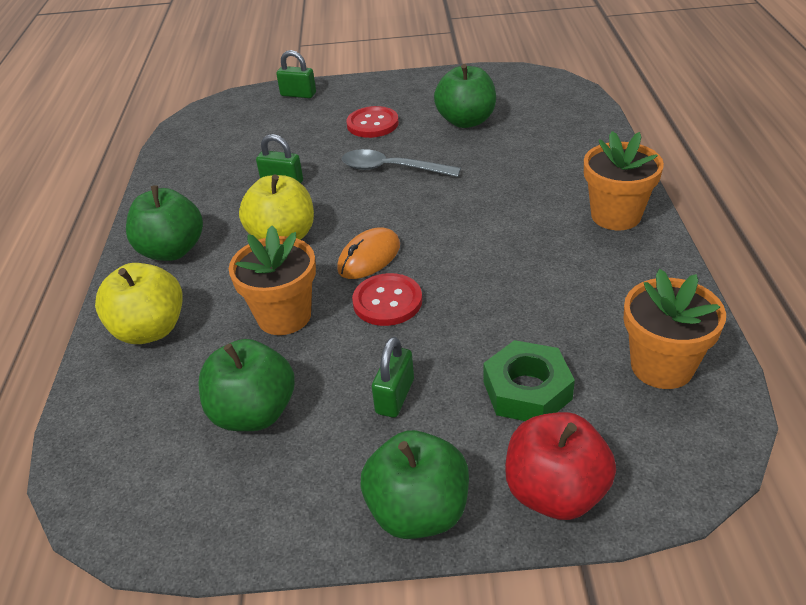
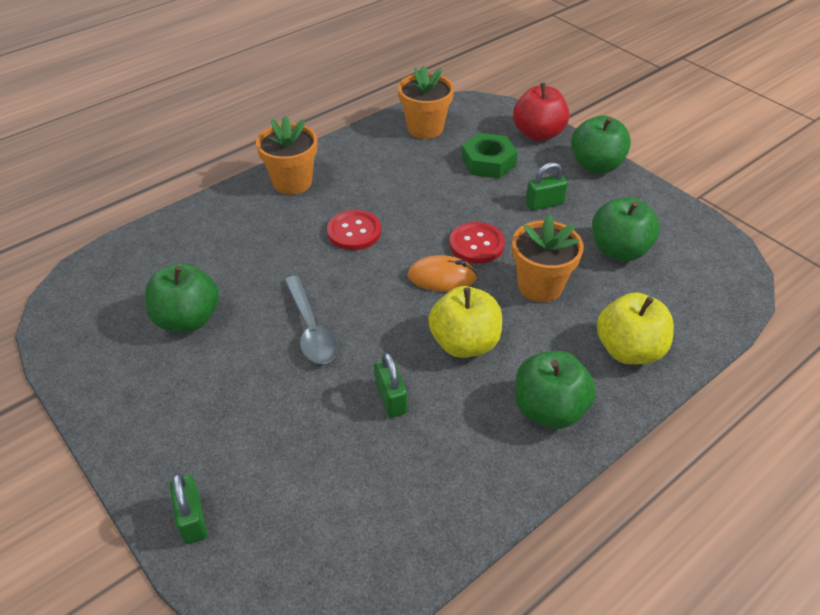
camera: 130 degrees left, 5 degrees up
red button [346,106,399,138] -> red button moved to [327,210,381,250]

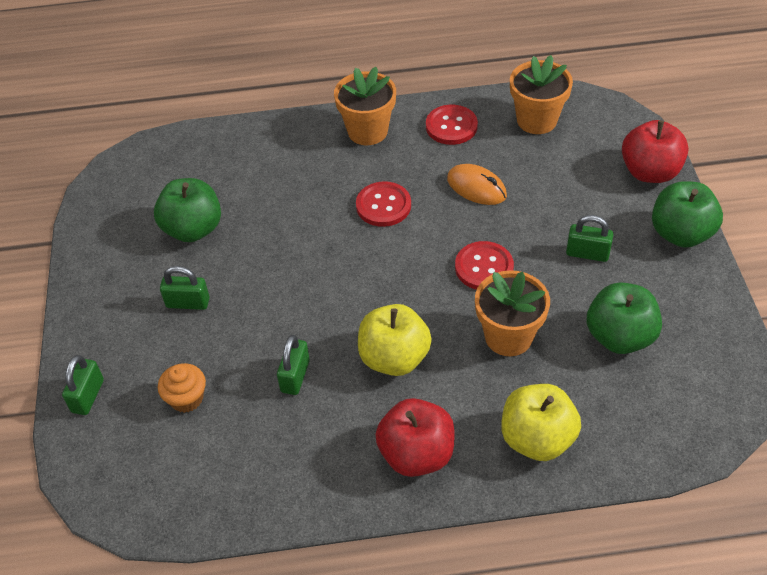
camera: 35 degrees right, 5 degrees up
grey spoon [284,276,338,364] -> none
orange mouse [407,255,477,291] -> orange mouse moved to [447,164,507,205]
green nut [461,133,518,178] -> none
green apple [515,351,596,429] -> red apple [375,398,455,477]
none -> orange cupcake [158,363,206,413]
none -> green padlock [160,266,210,310]
none -> red button [426,105,478,145]

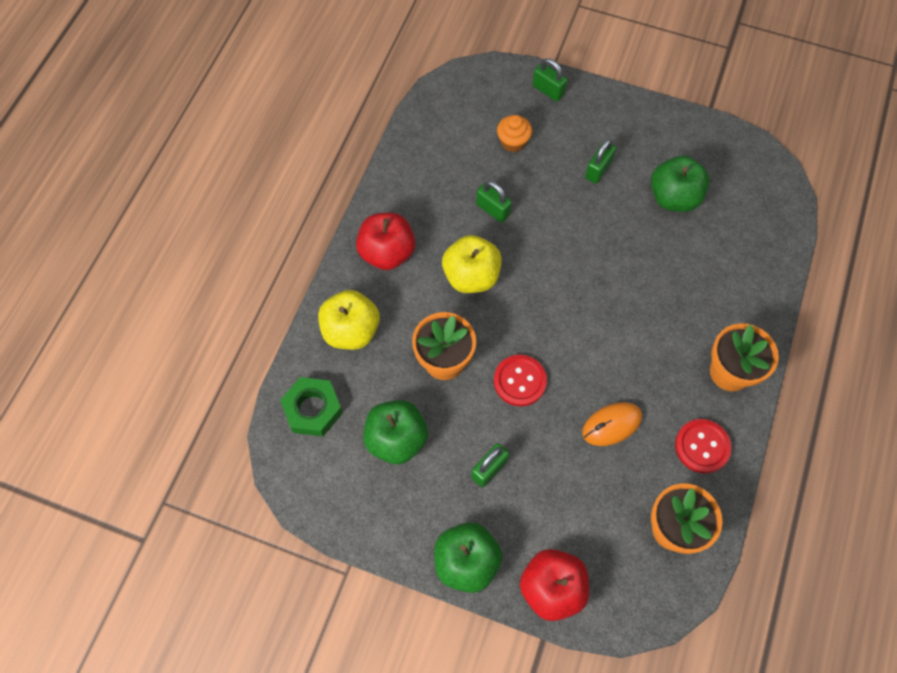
camera: 115 degrees right, 15 degrees up
red button [356,181,411,227] -> none
none -> green nut [280,377,343,436]

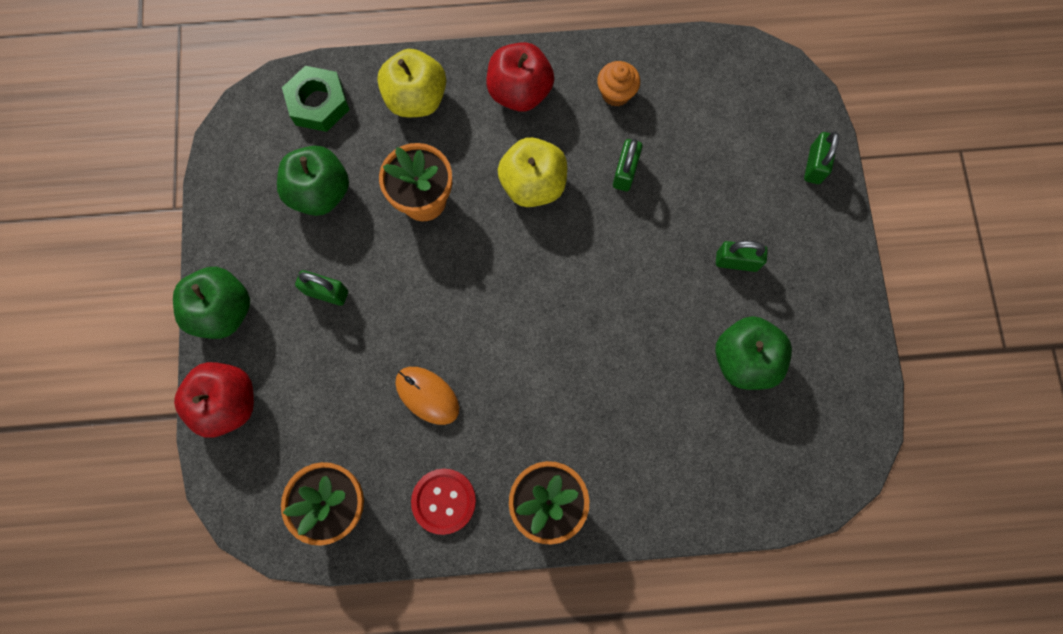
camera: 65 degrees right, 10 degrees up
red button [494,355,547,406] -> none
orange cupcake [497,115,532,152] -> orange cupcake moved to [597,61,640,107]

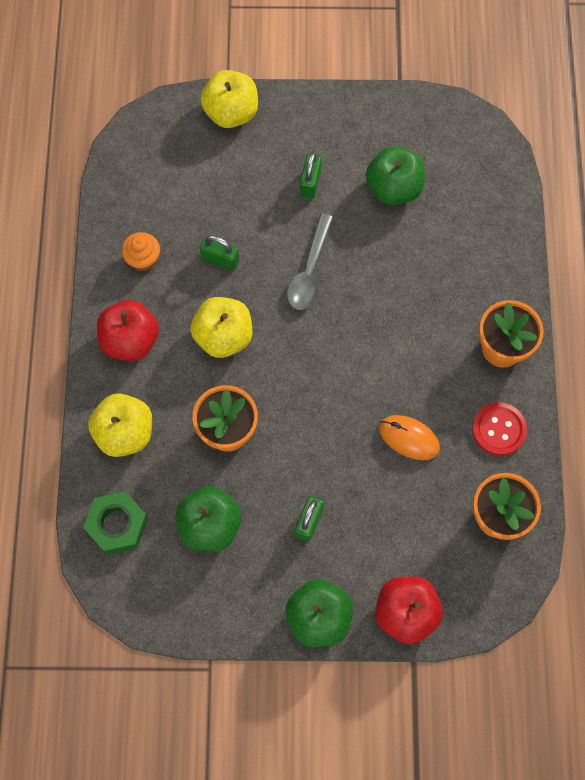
camera: 85 degrees left, 5 degrees down
orange mouse [395,367,459,425] -> orange mouse turned 75 degrees clockwise [379,415,440,460]
green padlock [804,131,839,184] -> yellow apple [200,70,258,128]
none -> grey spoon [287,213,333,310]

